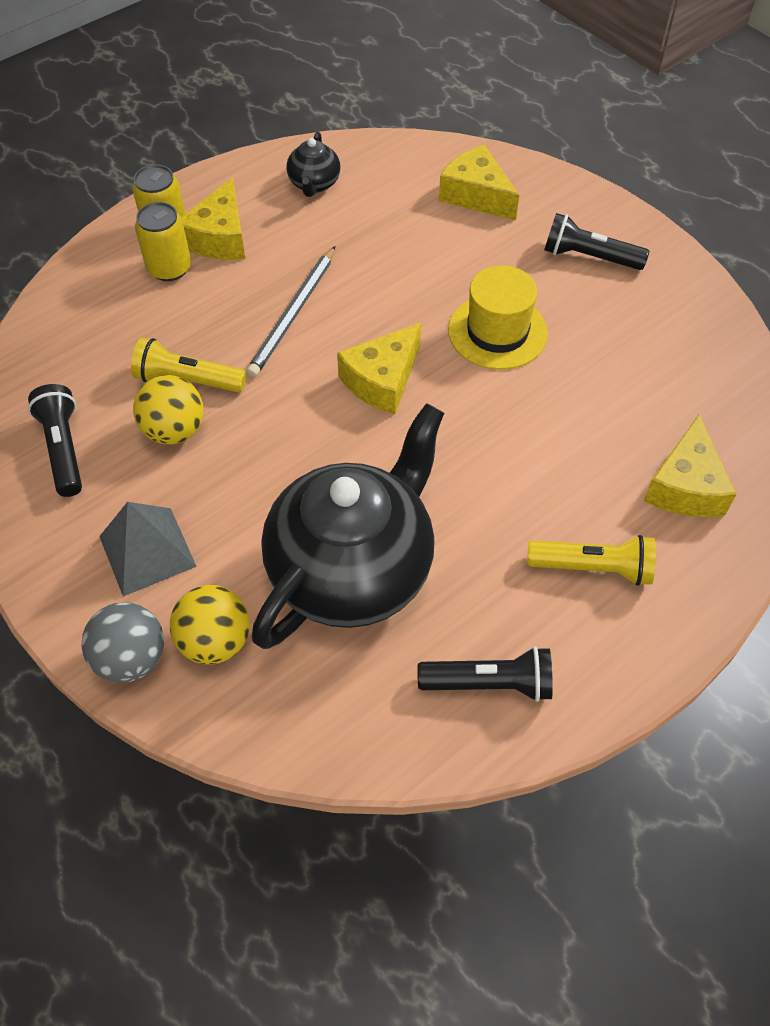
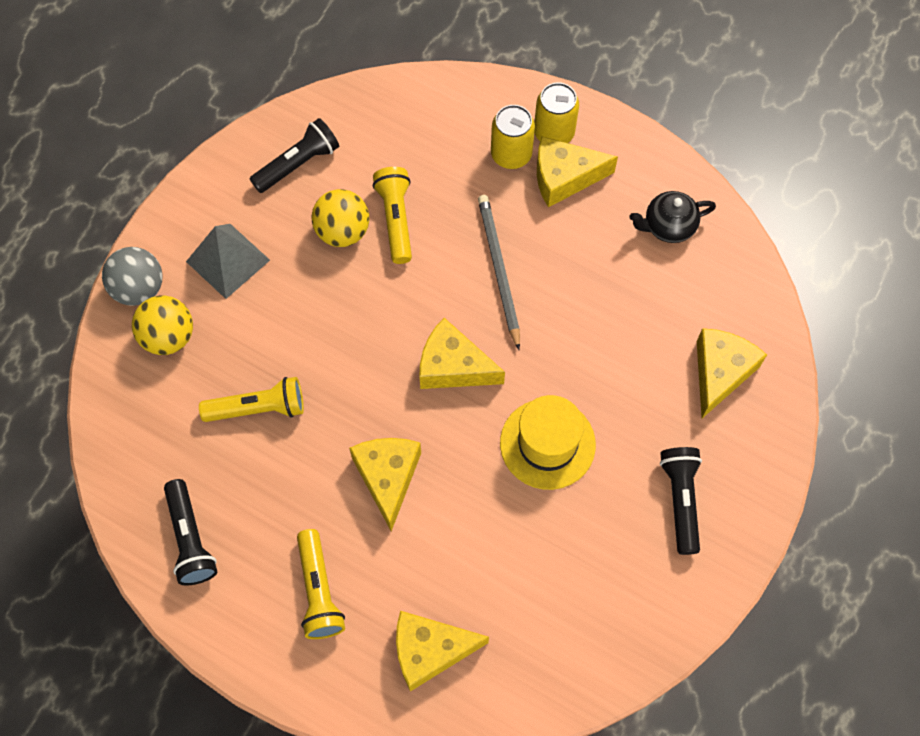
camera: 70 degrees right, 10 degrees up
grey pencil [246,246,335,377] -> grey pencil turned 75 degrees clockwise [478,195,520,350]
black teapot [252,403,444,649] -> yellow flashlight [199,377,304,422]
none -> yellow cheese [349,438,421,531]

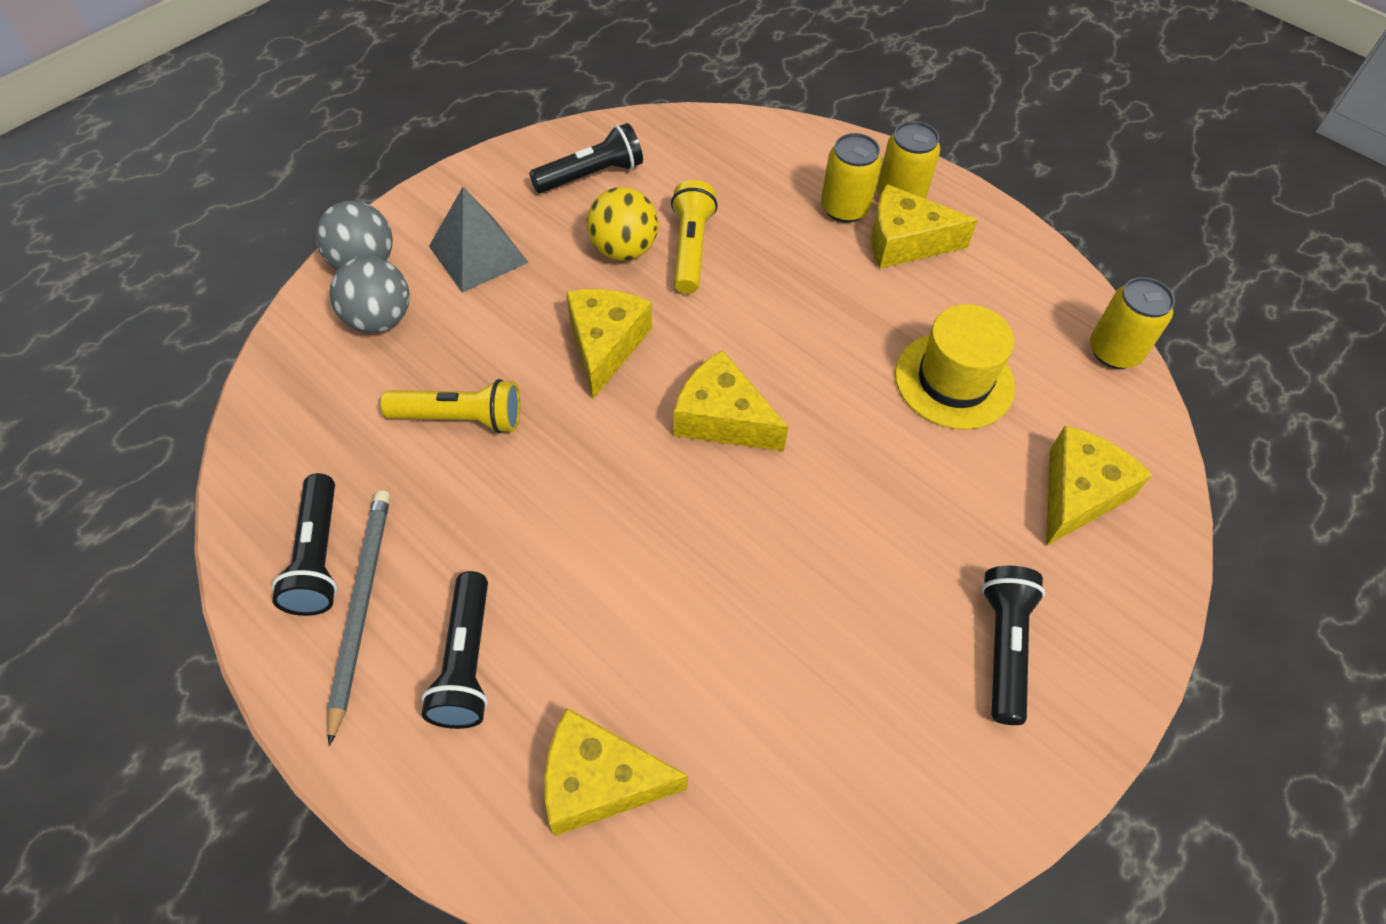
camera: 10 degrees right, 10 degrees down
yellow ball [132,296,193,355] -> grey ball [330,256,410,333]
yellow flashlight [297,529,345,639] -> black flashlight [421,571,488,729]
yellow cheese [349,438,421,531] -> yellow cheese moved to [566,289,652,399]
grey pencil [478,195,520,350] -> grey pencil moved to [327,490,390,746]
yellow hat [500,395,596,490] -> yellow hat moved to [895,304,1015,430]
black teapot [629,191,716,243] -> none
none -> yellow can [1090,277,1175,369]

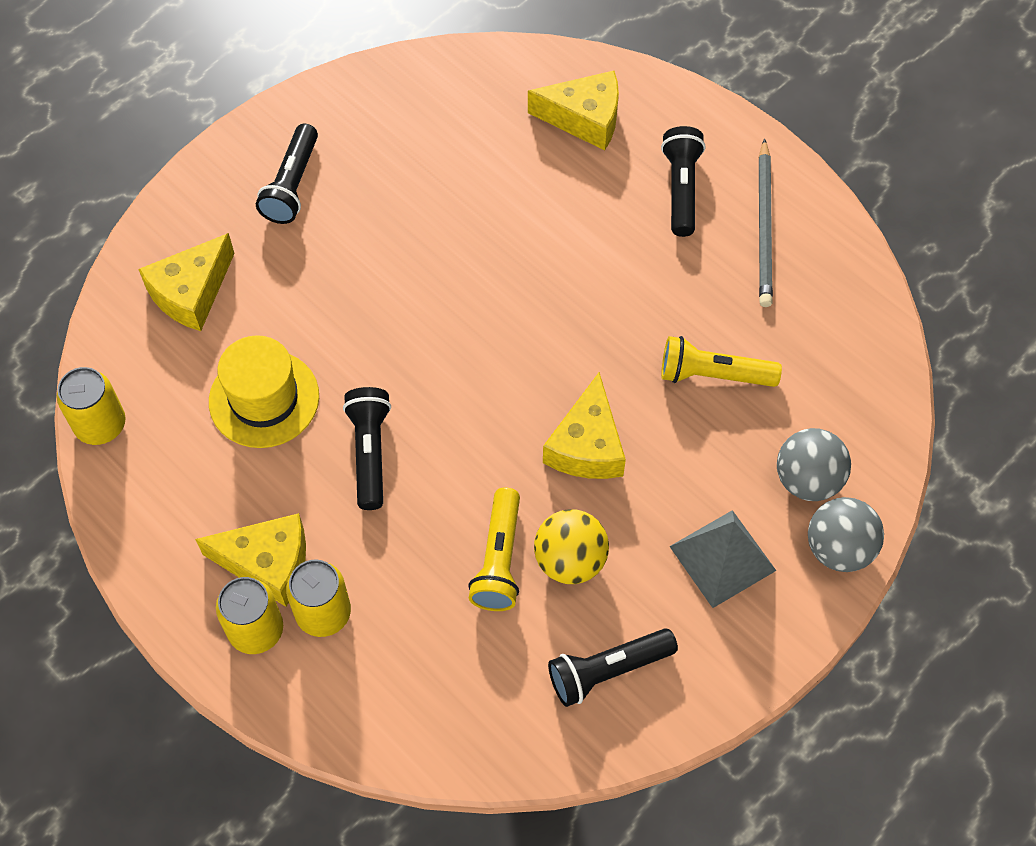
camera: 175 degrees left, 5 degrees up
black flashlight [272,473,337,616] -> black flashlight moved to [343,387,391,510]
yellow cheese [673,350,788,451] -> none

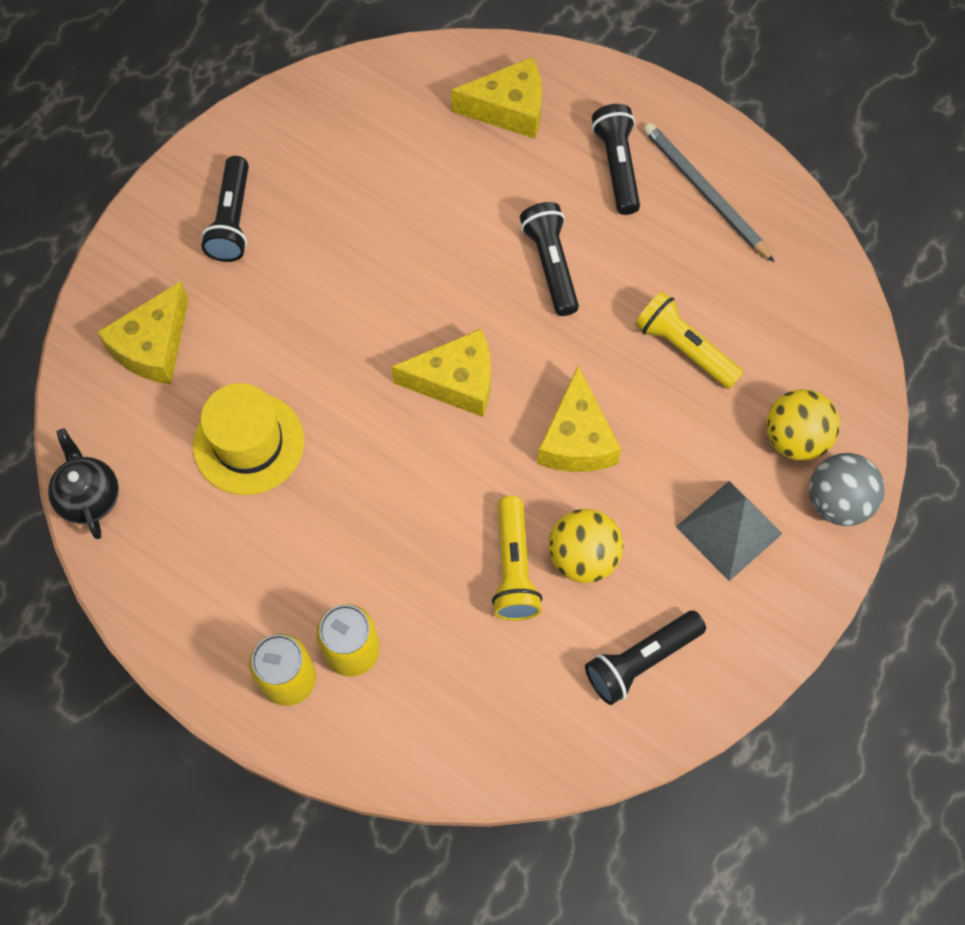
camera: 10 degrees left, 5 degrees up
yellow can [57,367,126,445] -> black teapot [48,428,119,539]
yellow cheese [195,513,306,607] -> yellow cheese moved to [391,329,491,417]
black flashlight [343,387,391,510] -> black flashlight moved to [520,202,579,316]
yellow flashlight [661,336,782,387] -> yellow flashlight turned 45 degrees clockwise [635,291,744,389]
grey pencil [759,138,773,307] -> grey pencil turned 150 degrees clockwise [643,123,775,263]
grey ball [777,428,851,501] -> yellow ball [766,389,840,461]

